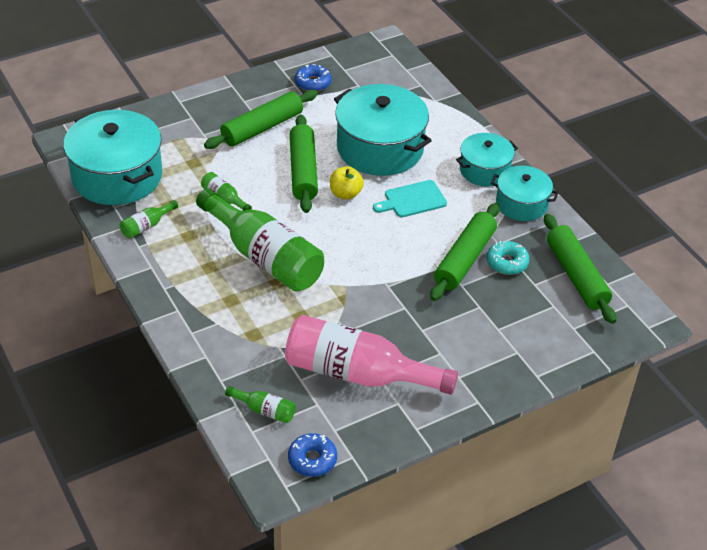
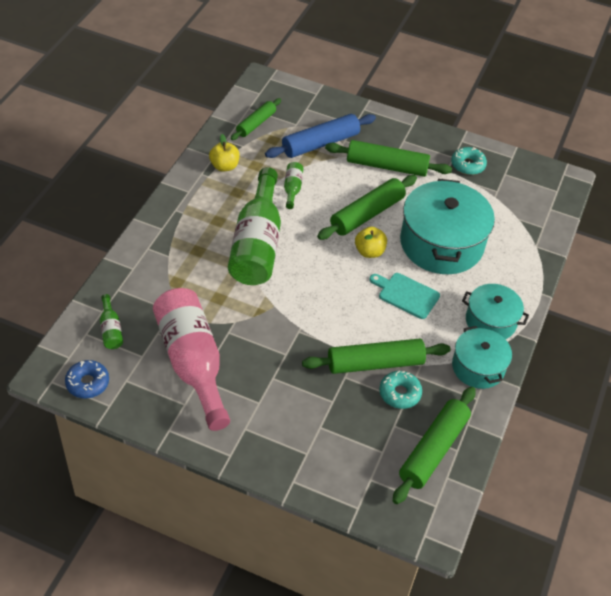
camera: 50 degrees right, 5 degrees up
turquoise pot [63,110,163,205] -> green rolling pin [231,98,281,140]
green bottle [120,200,178,239] -> yellow apple [209,134,239,171]
blue donut [295,64,332,92] -> turquoise donut [451,147,487,175]
none -> blue rolling pin [265,114,376,158]

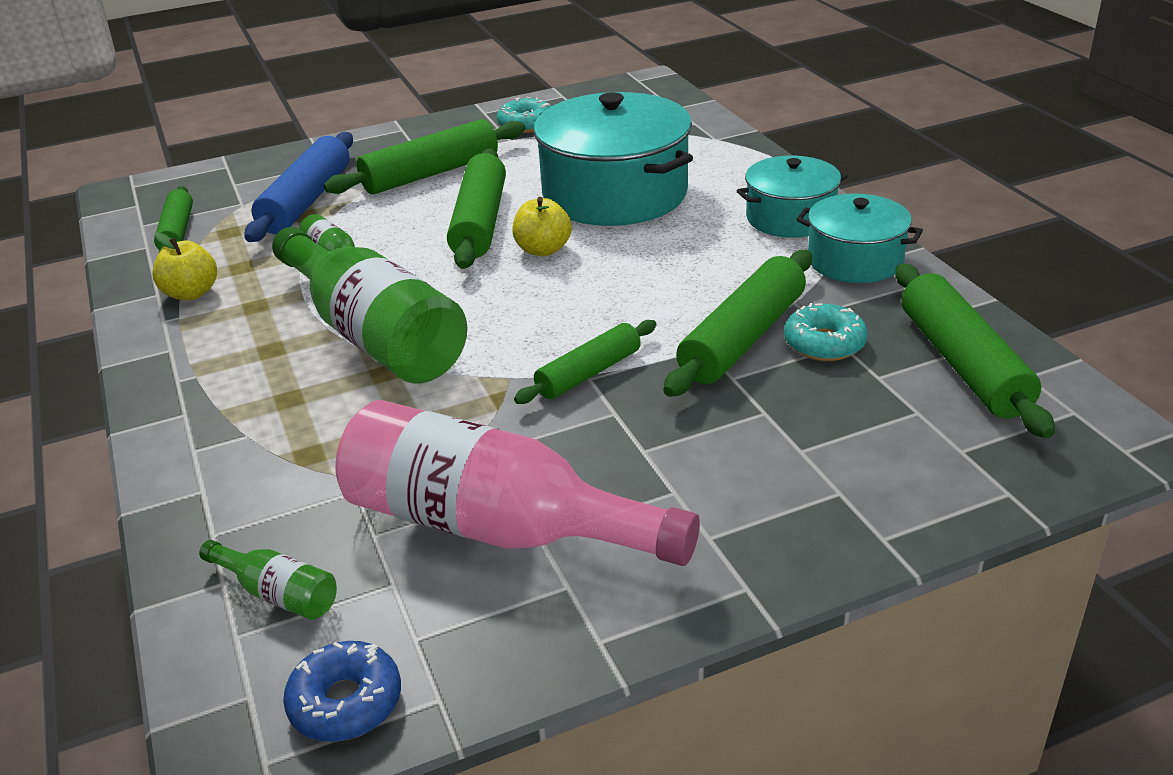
camera: 40 degrees left, 15 degrees down
turquoise cutting board [370,273,440,319] -> none
none -> green rolling pin [514,320,657,404]

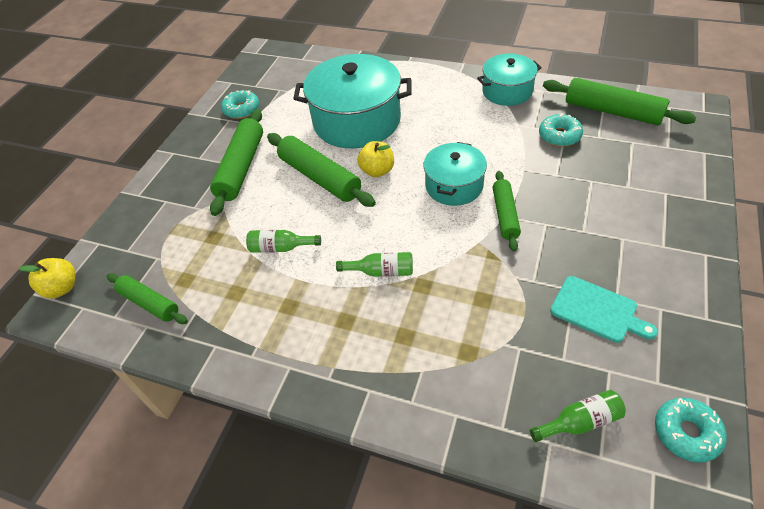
camera: 45 degrees left, 15 degrees up
yellow apple [152,232,217,300] -> yellow apple moved to [18,258,75,298]
blue rolling pin [244,132,353,242] -> none
green bottle [272,227,467,384] -> green bottle [336,252,413,277], size x0.41
blue donut [283,641,401,742] -> turquoise donut [655,398,727,463]
pink bottle [335,400,700,566] -> turquoise cutting board [550,276,658,343]
green rolling pin [663,250,812,397] -> none
turquoise pot [737,156,848,238] -> turquoise pot moved to [424,142,487,206]

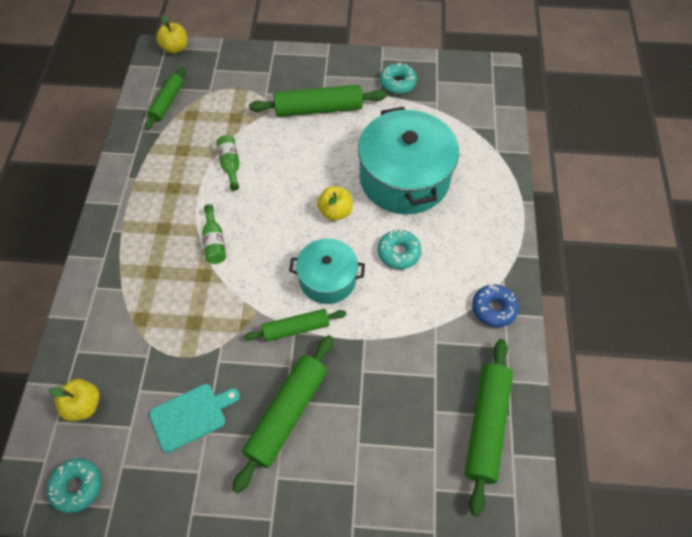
camera: 70 degrees right, 10 degrees up
green rolling pin [267,133,376,207] -> green rolling pin moved to [232,335,334,494]
turquoise pot [477,54,542,106] -> blue donut [472,284,519,327]
green bottle [530,390,626,442] -> yellow apple [49,379,100,421]
turquoise donut [539,113,583,147] -> turquoise donut moved to [378,230,421,269]
turquoise cutting board [550,276,658,343] -> turquoise cutting board turned 135 degrees counterclockwise [149,384,240,453]

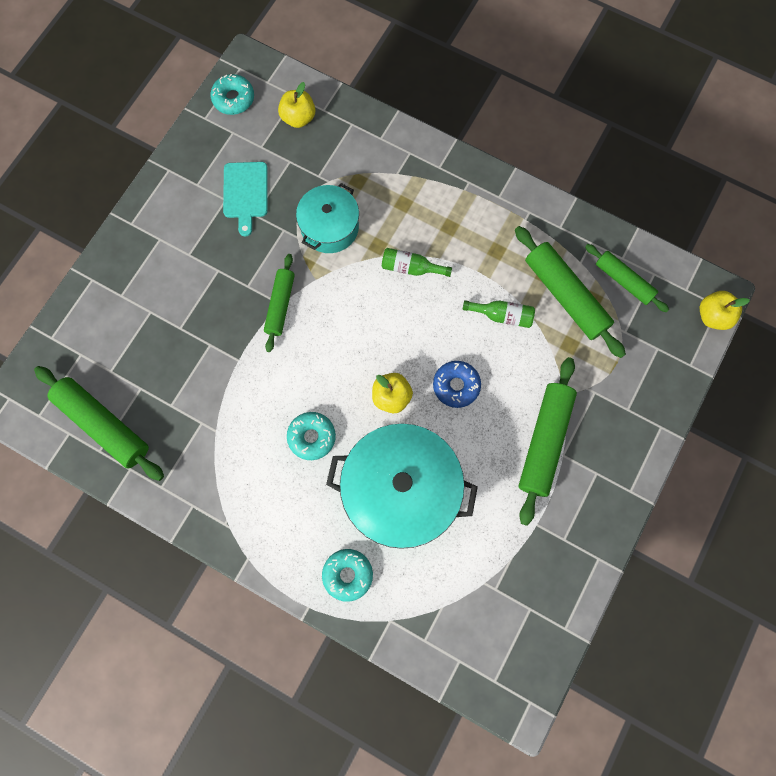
camera: 115 degrees right, 15 degrees up
green rolling pin [232,335,334,494] -> green rolling pin moved to [515,226,626,358]
turquoise pot [289,239,365,304] -> turquoise pot moved to [296,183,359,253]
turquoise donut [380,63,417,94] -> turquoise donut moved to [322,549,373,602]
blue donut [472,284,519,327] -> blue donut moved to [433,361,481,408]

